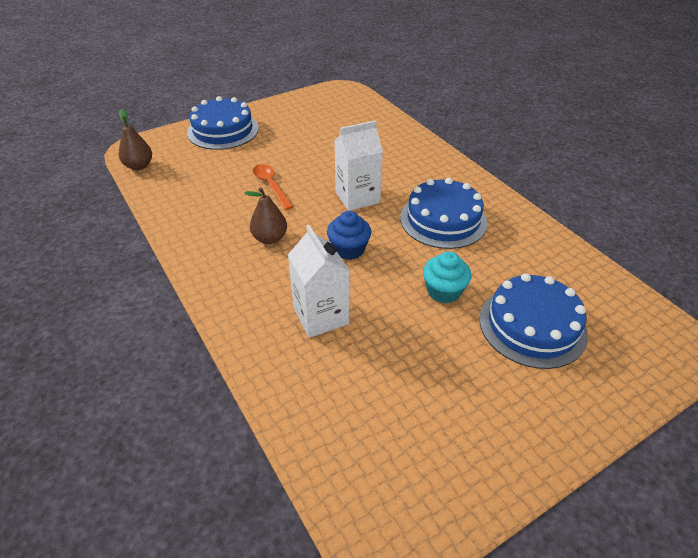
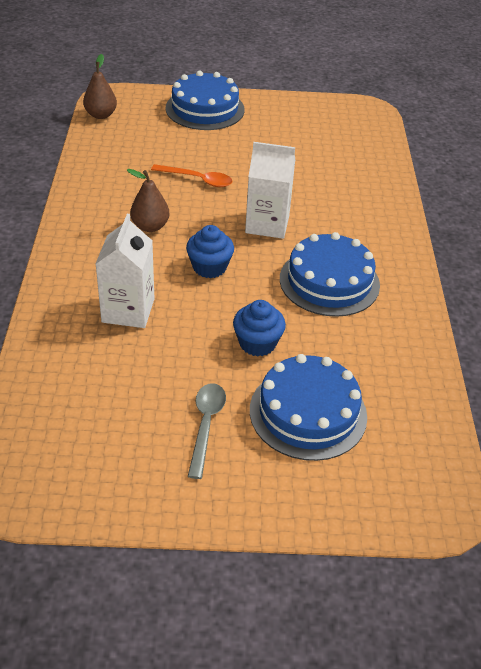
camera: 30 degrees right, 0 degrees up
orange spoon [253,164,293,210] -> orange spoon turned 105 degrees clockwise [151,164,232,187]
turquoise cupcake [423,251,472,303] -> blue cupcake [233,300,286,356]
none -> grey spoon [188,383,226,479]

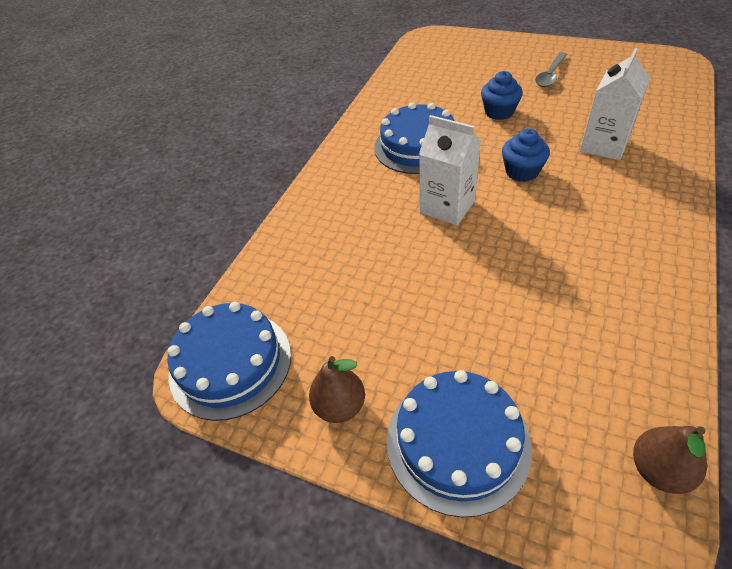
camera: 150 degrees left, 5 degrees up
brown pear [127,169,170,232] -> brown pear moved to [309,356,365,423]
orange spoon [151,164,232,187] -> none
blue cake [250,354,367,461] -> blue cake moved to [168,302,291,421]

